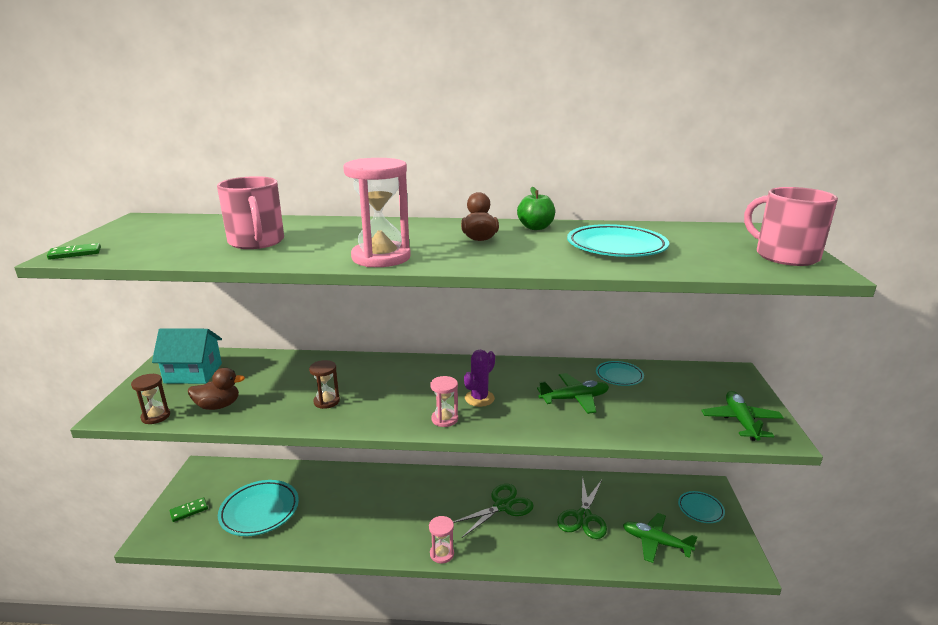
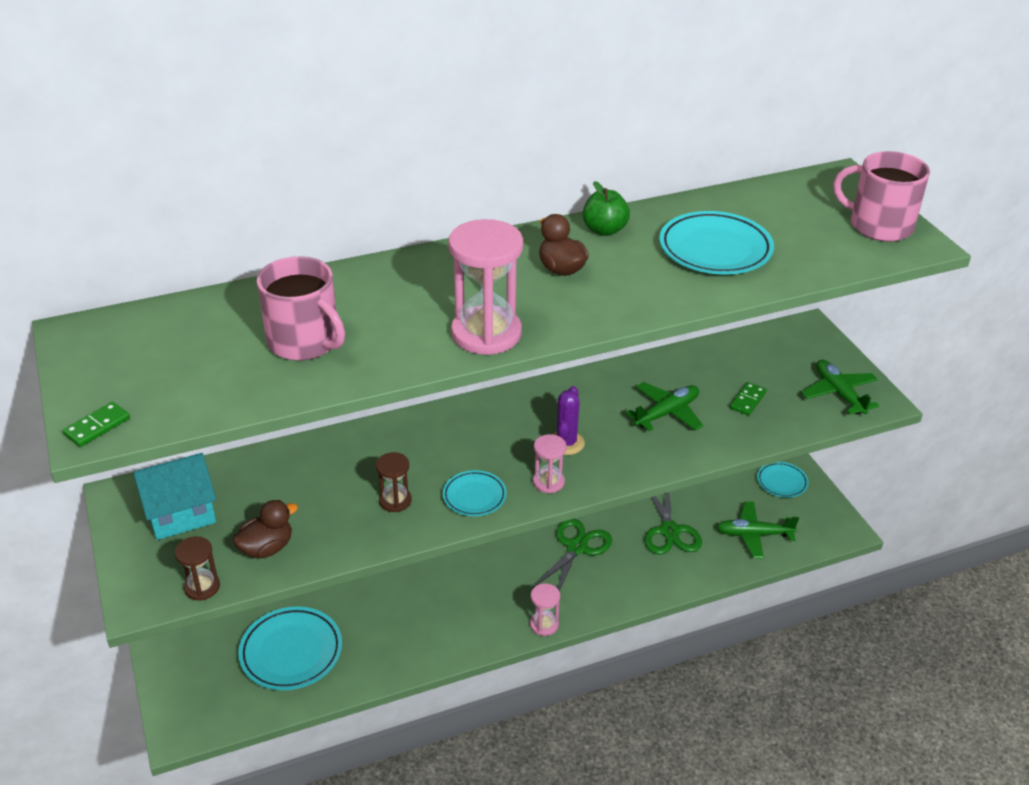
camera: 25 degrees left, 15 degrees up
green domino [170,497,208,522] -> green domino moved to [730,382,767,416]
turquoise plate [596,361,644,386] -> turquoise plate moved to [443,470,507,516]

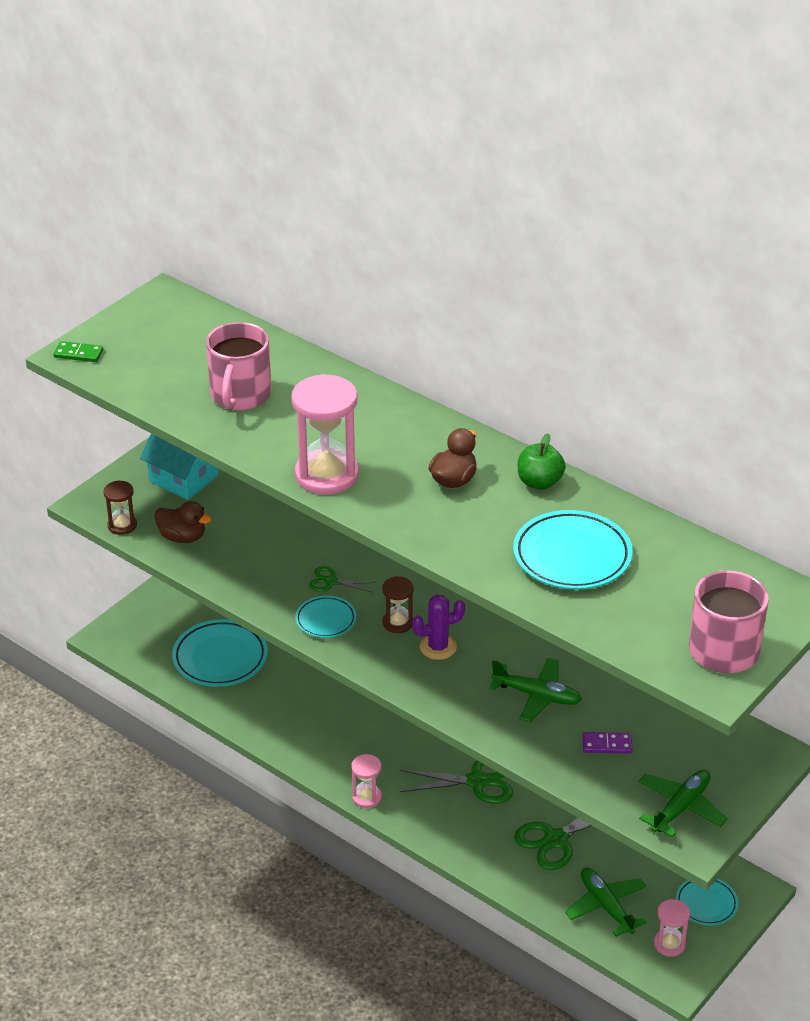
camera: 60 degrees right, 0 degrees up
brown hourglass [376,452,412,512] -> brown hourglass moved to [382,576,414,633]
pink hourglass [533,434,567,493] -> pink hourglass moved to [654,899,690,957]
green domino [730,382,767,416] -> purple domino [582,732,633,754]
none -> green scissors [309,566,377,593]

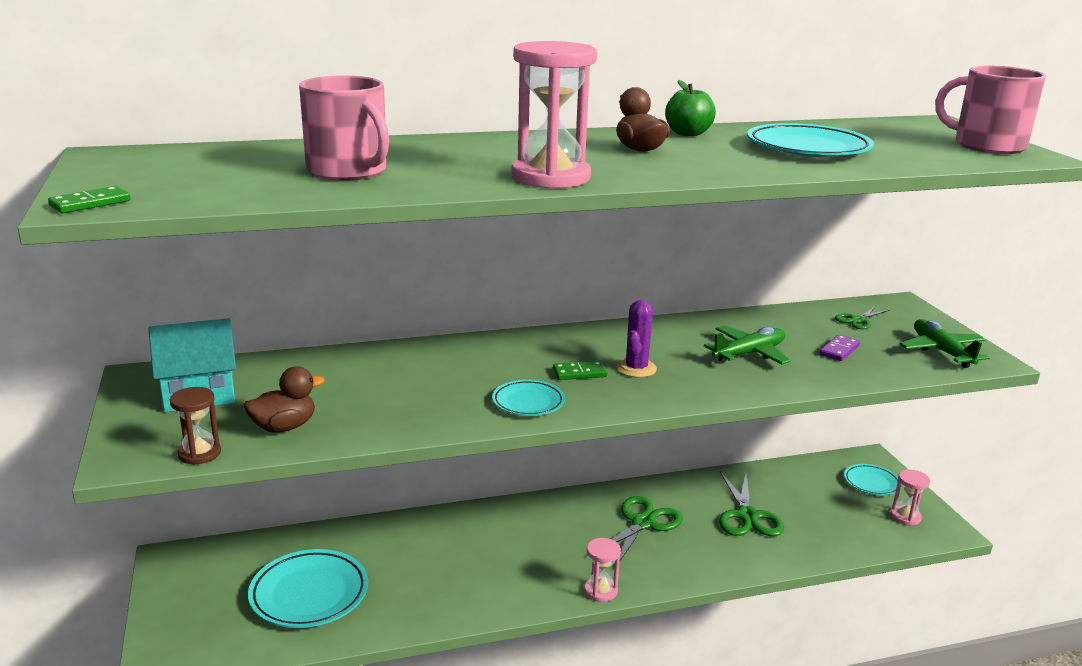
camera: 55 degrees left, 15 degrees down
green scissors [309,566,377,593] -> green scissors moved to [835,306,890,329]
brown hourglass [382,576,414,633] -> green domino [553,361,608,380]
green plane [565,867,647,937] -> none

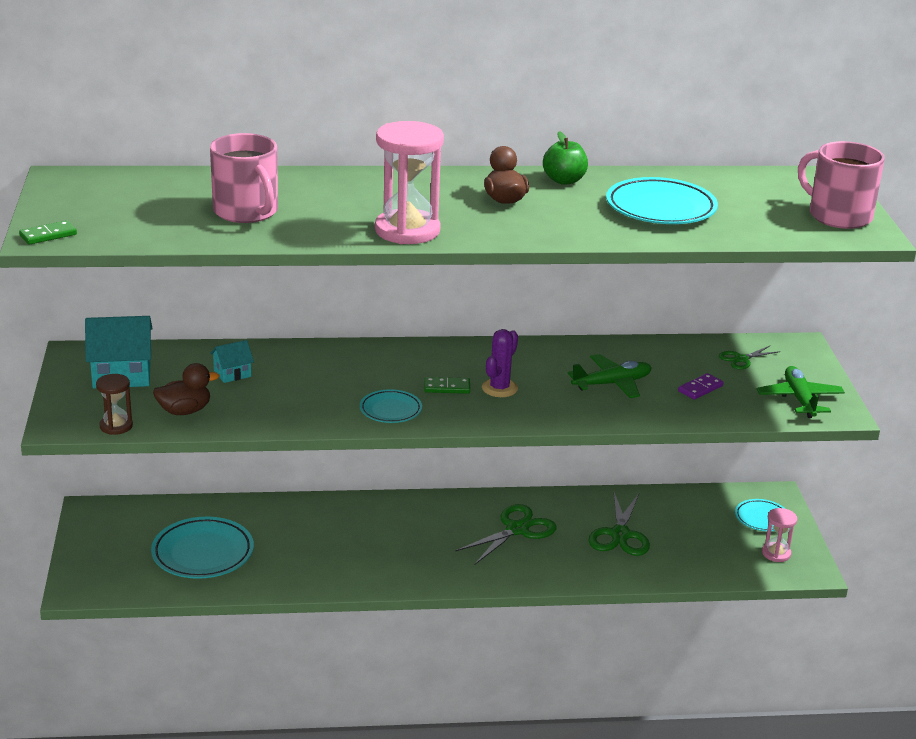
camera: 10 degrees right, 5 degrees up
pink hourglass [584,538,621,602] -> none
none -> turquoise house [210,340,254,383]

